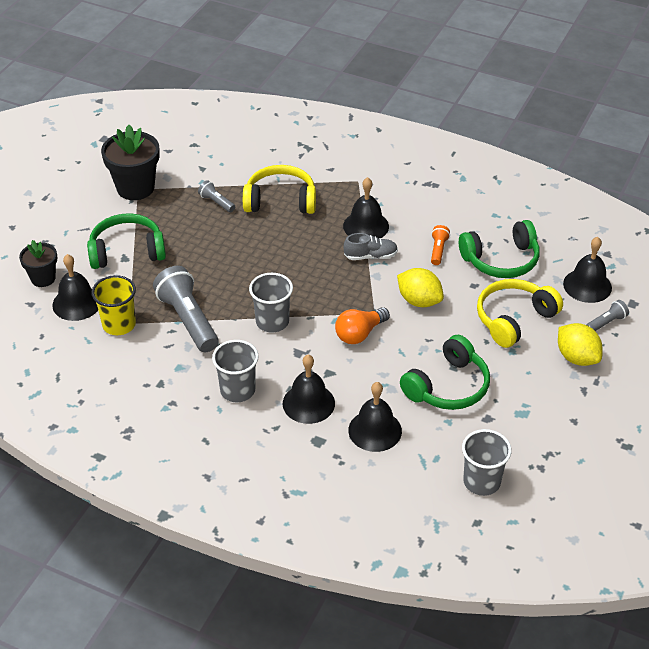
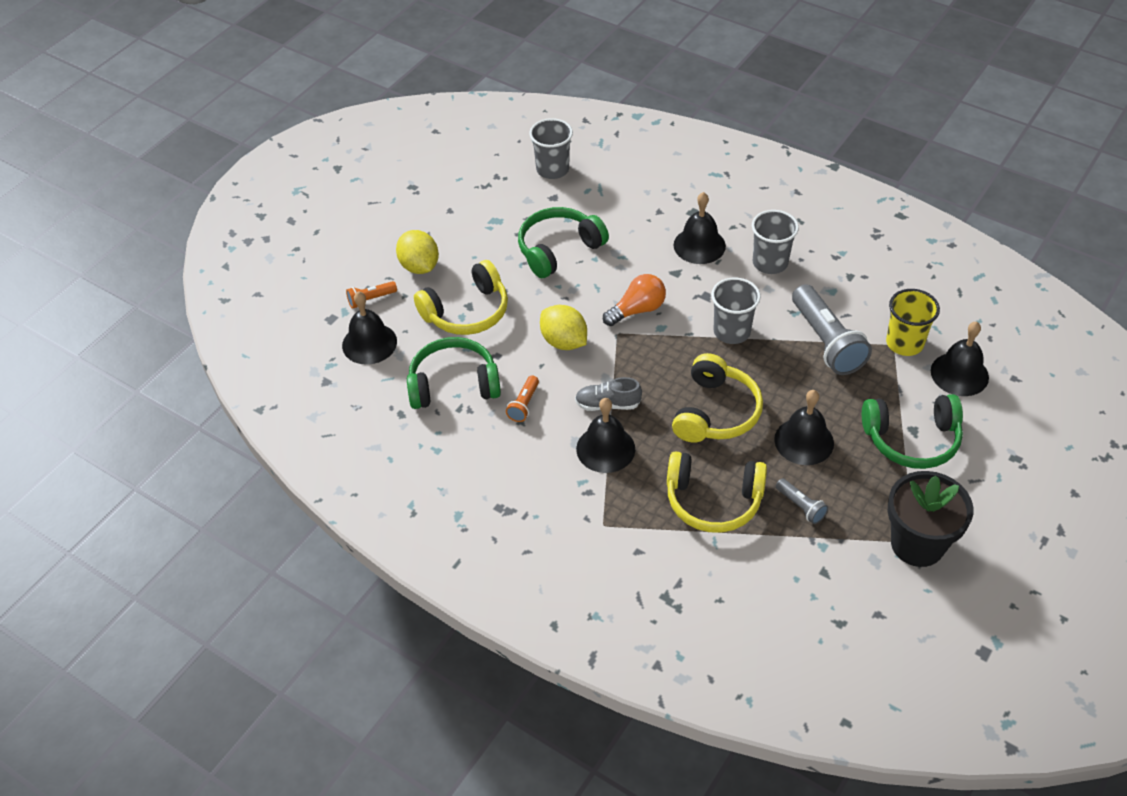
camera: 170 degrees left, 5 degrees up
black flower pot [19,240,57,287] -> none
black bell [348,382,402,452] -> black bell moved to [774,390,834,465]
grey flashlight [586,300,629,331] -> orange flashlight [346,281,397,309]
none -> yellow headphones [672,353,763,443]

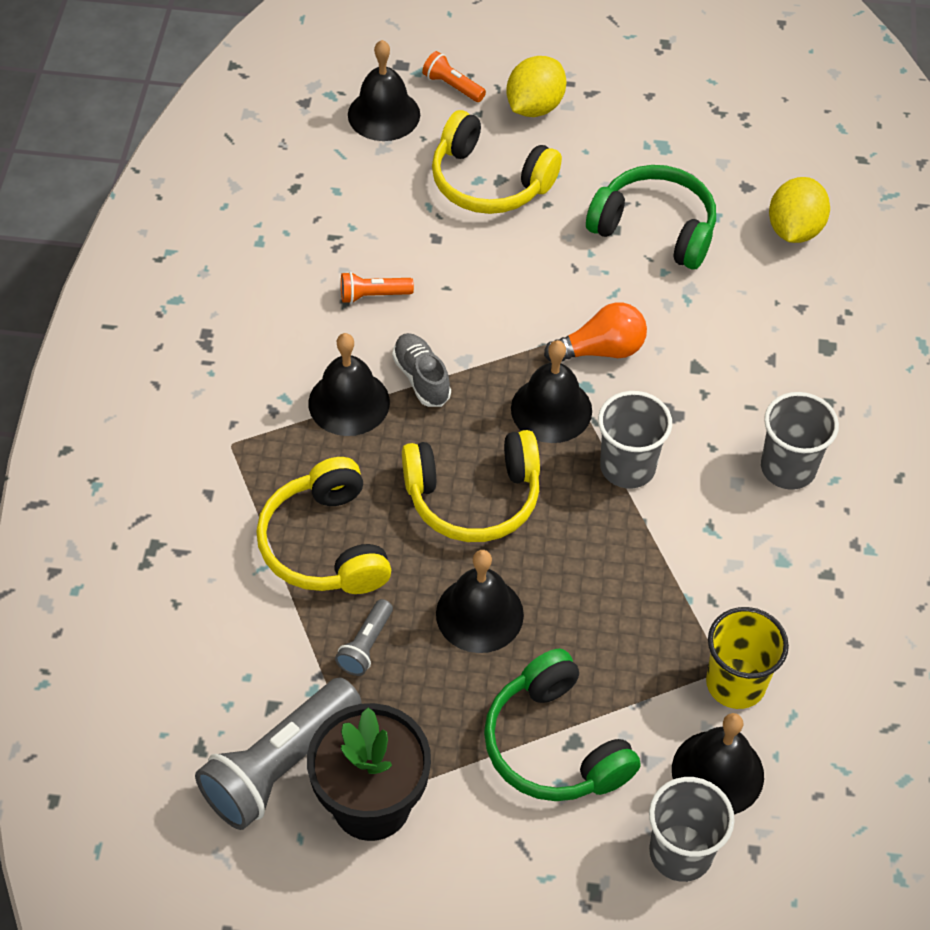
camera: 60 degrees right, 5 degrees up
green headphones [407,337,501,409] -> none
grey cup [529,118,573,179] -> grey cup moved to [649,777,735,882]
yellow lemon [540,305,587,350] -> yellow lemon moved to [769,177,830,243]
orange light bulb [603,274,666,326] -> orange light bulb turned 45 degrees counterclockwise [544,302,647,362]
black bell [674,192,726,264] -> black bell moved to [511,340,592,443]
grey flashlight [792,284,872,375] -> grey flashlight moved to [195,677,362,830]

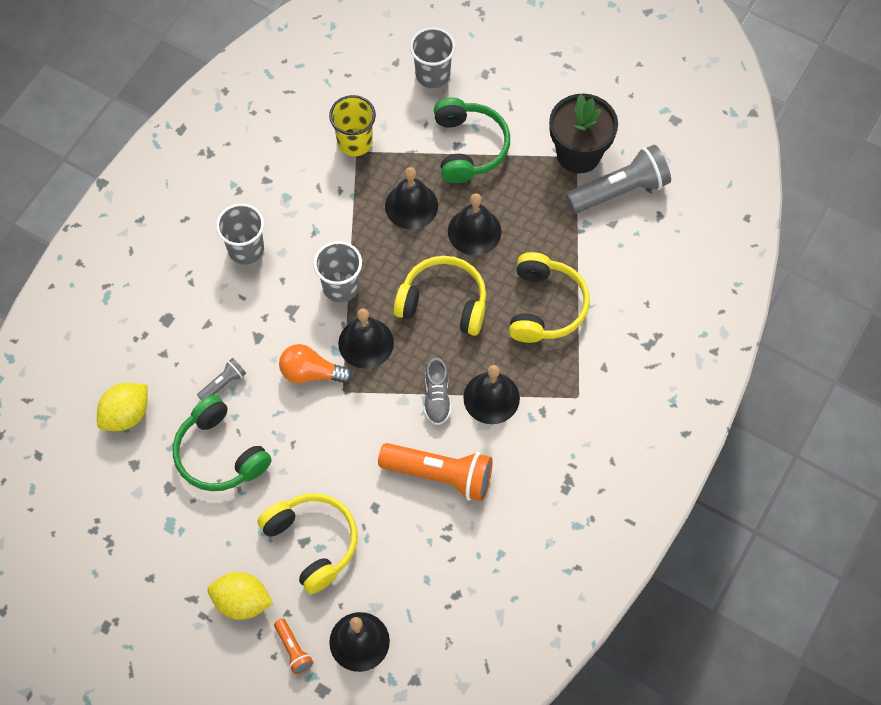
camera: 155 degrees left, 10 degrees up
grey flashlight [335,599,393,676] -> grey flashlight moved to [197,358,246,400]
orange flashlight [341,272,414,304] -> orange flashlight [378,443,493,501], size x2.09
yellow lemon [506,56,566,117] -> yellow lemon turned 45 degrees clockwise [208,572,273,620]
black bell [672,713,764,815] -> black bell moved to [385,167,438,229]

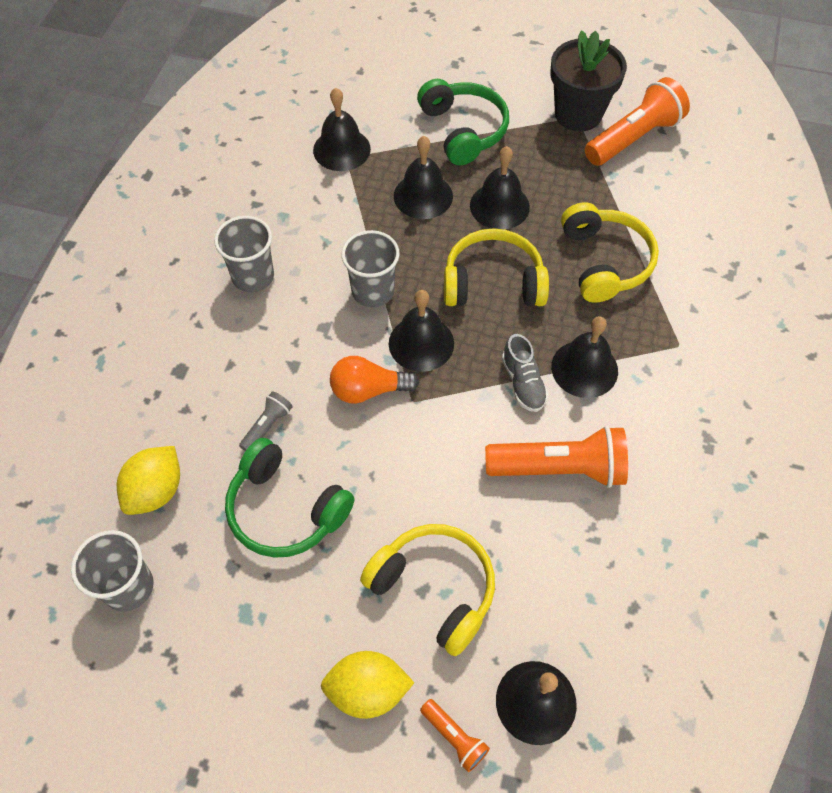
camera: 15 degrees left, 5 degrees down
yellow cup [329,95,376,156] -> black bell [313,88,371,171]
grey cup [410,27,455,88] -> grey cup moved to [71,530,154,612]
grey flashlight [566,145,671,213] -> orange flashlight [585,77,690,166]

